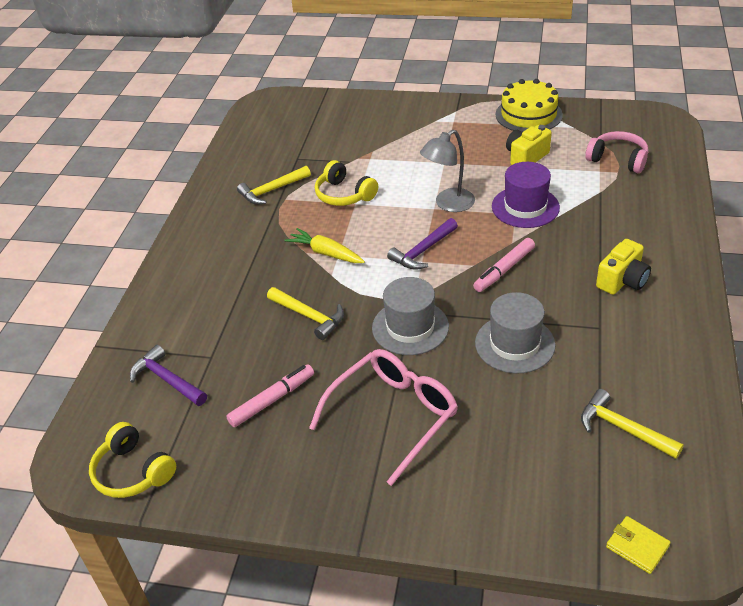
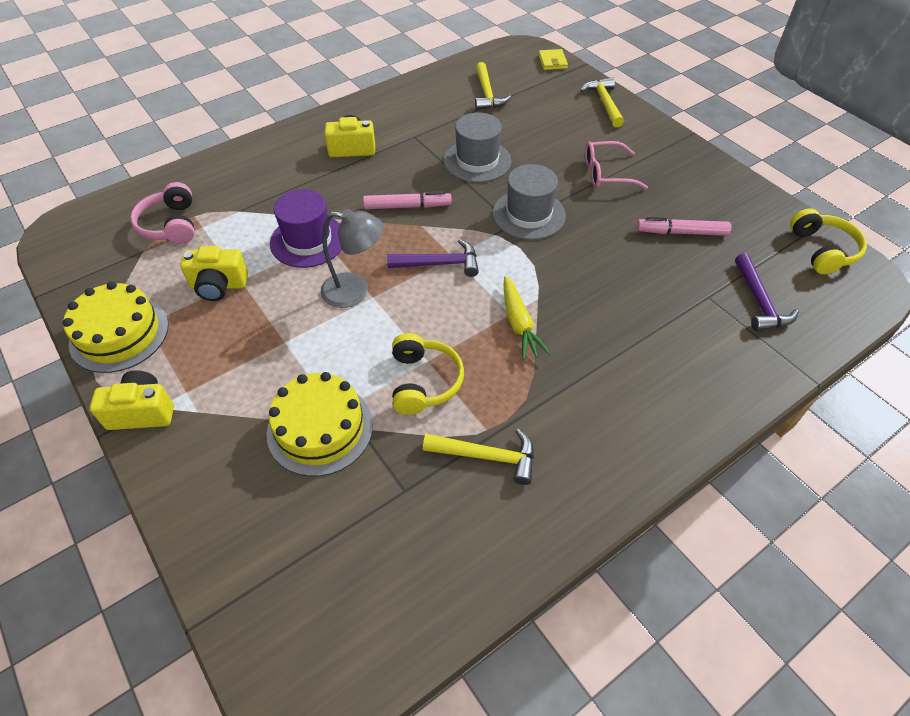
camera: 140 degrees left, 10 degrees up
yellow hammer [267,287,344,340] -> yellow hammer moved to [580,77,624,128]
pink glasses [309,349,458,486] -> pink glasses [585,141,648,189], size x0.64
none -> yellow camera [90,370,174,430]
none -> yellow cake [267,372,373,477]

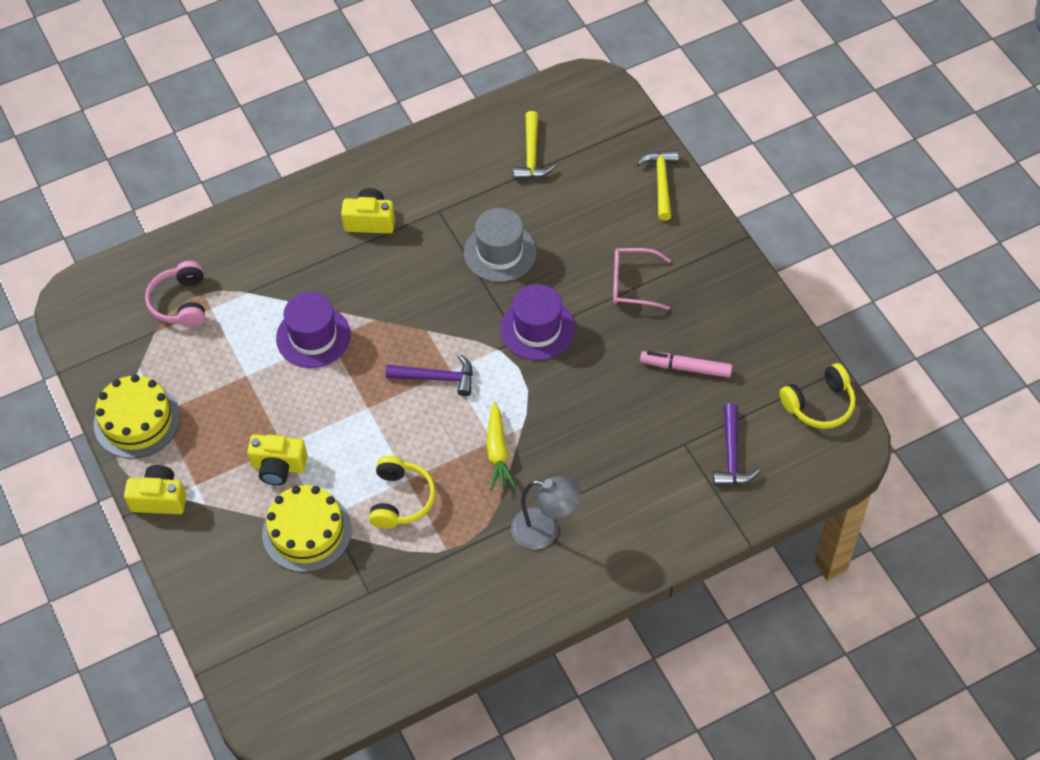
camera: 10 degrees right, 5 degrees up
yellow camera [180,246,248,301] -> yellow camera moved to [247,434,307,485]
grey lamp [320,209,384,308] -> grey lamp moved to [511,476,581,550]
pink marker [363,191,452,209] -> none
yellow hammer [423,429,534,485] -> none
grey hat [493,164,566,240] -> purple hat [500,284,575,360]
yellow wallet [538,49,568,70] -> none
yellow headphones [790,208,867,274] -> yellow headphones turned 60 degrees clockwise [780,363,856,429]

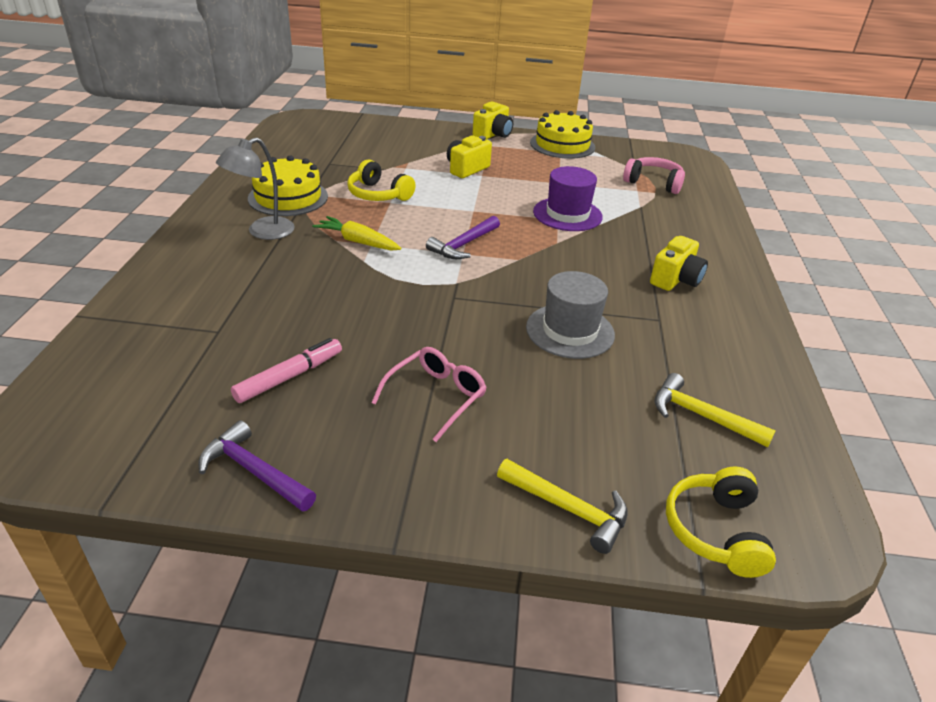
camera: 120 degrees right, 20 degrees down
yellow cake [262,485,352,573] -> yellow cake moved to [248,155,328,216]
purple hat [500,284,575,360] -> none
purple hammer [713,403,760,485] -> purple hammer moved to [199,420,316,512]
yellow headphones [780,363,856,429] -> yellow headphones moved to [666,467,776,578]

